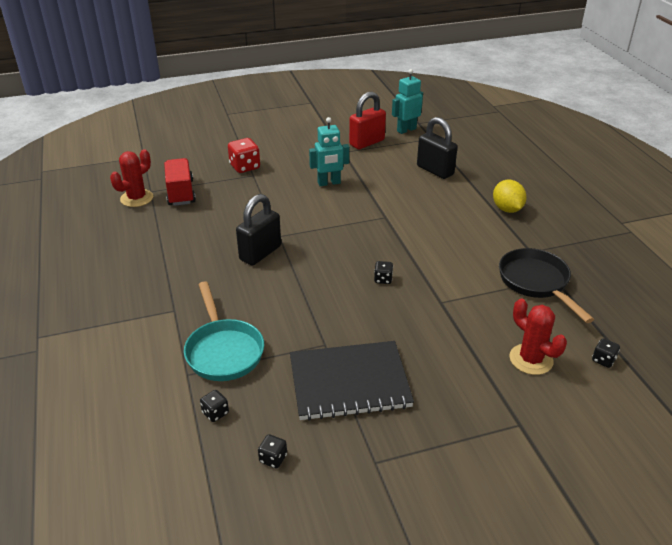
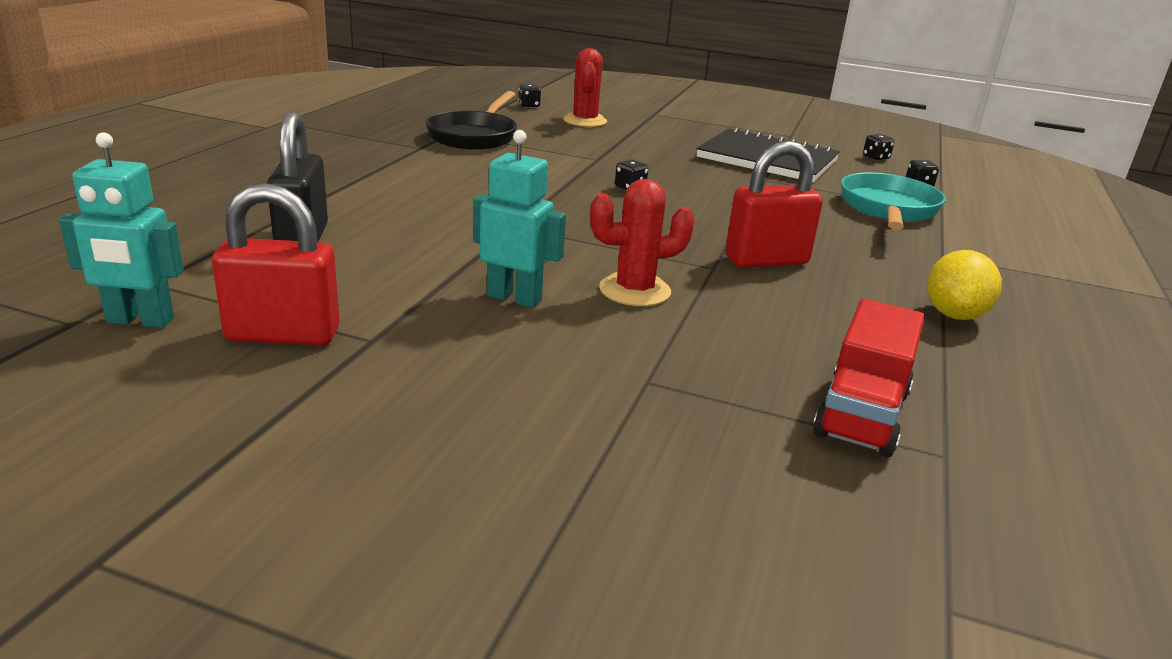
camera: 145 degrees left, 10 degrees down
red cactus [110,149,153,207] -> red cactus moved to [590,179,695,306]
red dice [228,138,260,173] -> none
black padlock [236,194,281,266] -> red padlock [725,141,823,268]
yellow lemon [493,180,526,213] -> yellow lemon moved to [927,250,1002,320]

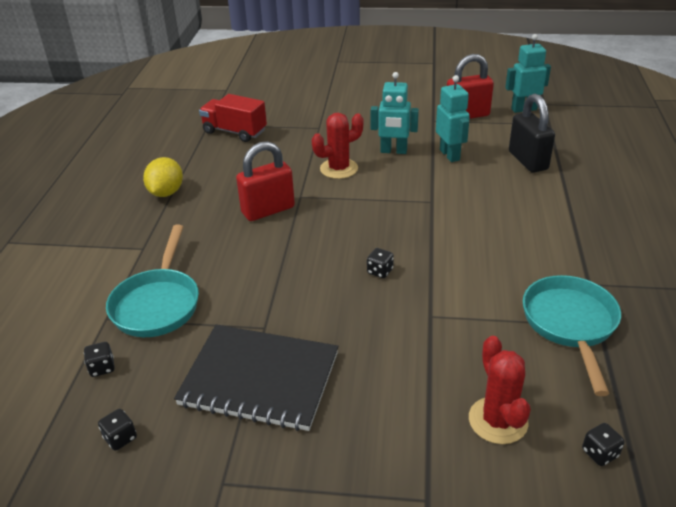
camera: 170 degrees right, 10 degrees up
black pan [426,91,517,150] -> turquoise pan [523,275,621,396]
red truck [813,299,925,457] -> red truck turned 75 degrees counterclockwise [199,94,267,142]
none -> turquoise robot [436,75,470,162]

